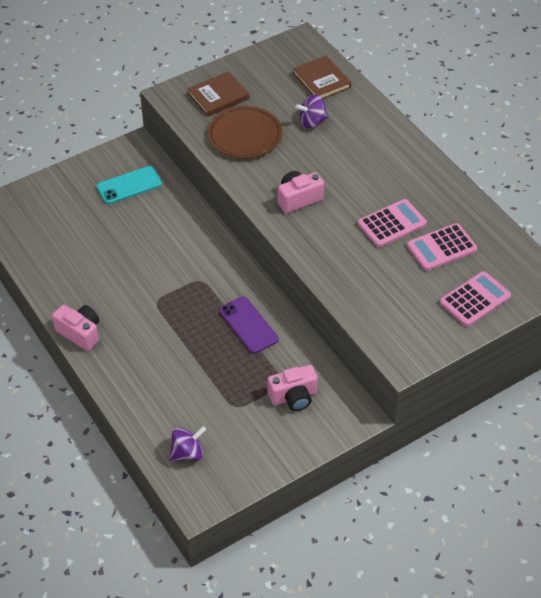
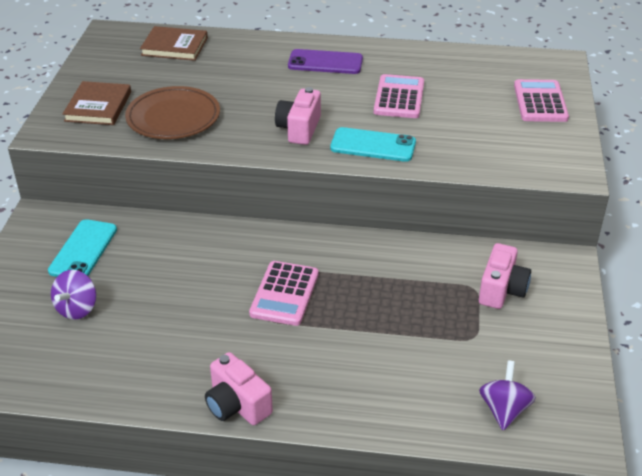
camera: 50 degrees left, 10 degrees down
pink camera [52,305,99,351] -> pink camera turned 120 degrees counterclockwise [205,352,273,425]
purple phone [219,297,279,354] -> purple phone moved to [288,49,363,74]
purple spinning top [295,95,329,128] -> purple spinning top moved to [51,270,96,320]
pink calculator [407,223,477,271] -> pink calculator moved to [249,261,319,326]
none -> turquoise phone [330,127,416,162]

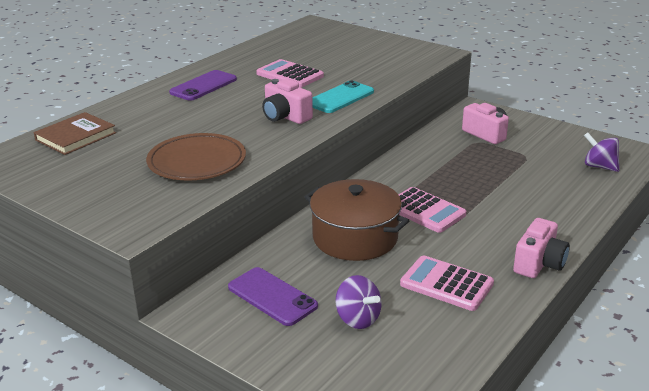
camera: 60 degrees left, 10 degrees down
turquoise phone [48,219,117,277] -> purple phone [228,267,318,326]
brown book [63,81,131,125] -> none
pink camera [205,352,273,425] -> pink camera turned 45 degrees counterclockwise [513,218,570,278]
pink calculator [514,79,569,122] -> pink calculator moved to [400,255,494,311]
none -> brown pot [305,179,409,261]

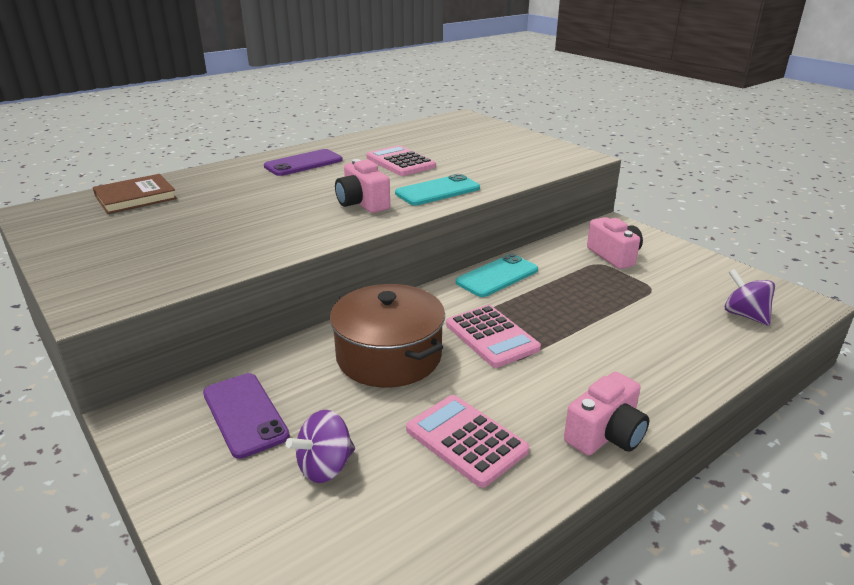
camera: 15 degrees right, 0 degrees up
brown plate [146,133,246,181] -> none
purple spinning top [335,275,382,329] -> purple spinning top turned 75 degrees clockwise [286,410,355,483]
none -> turquoise phone [456,254,538,297]

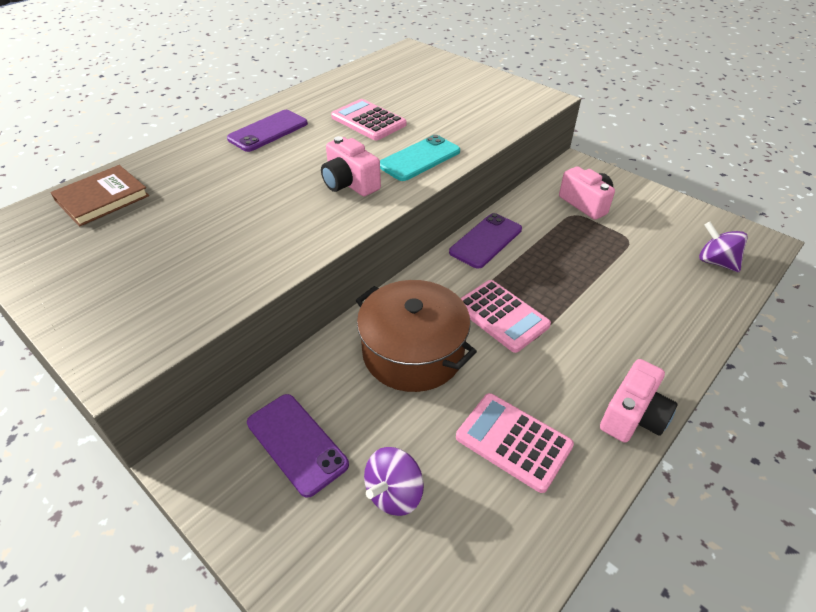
camera: 10 degrees left, 15 degrees up
turquoise phone [456,254,538,297] -> purple phone [449,213,522,269]

